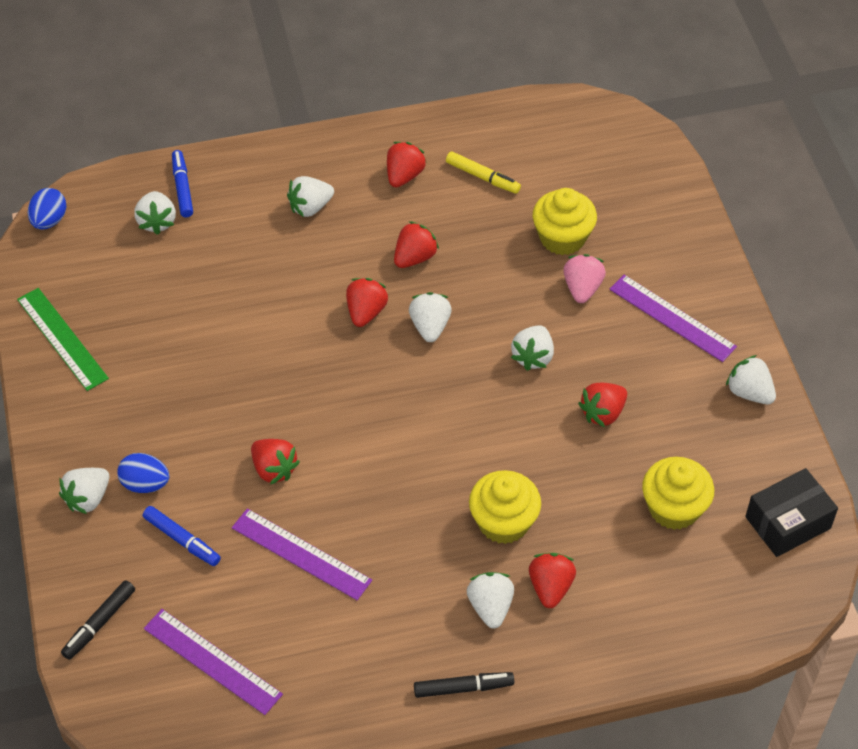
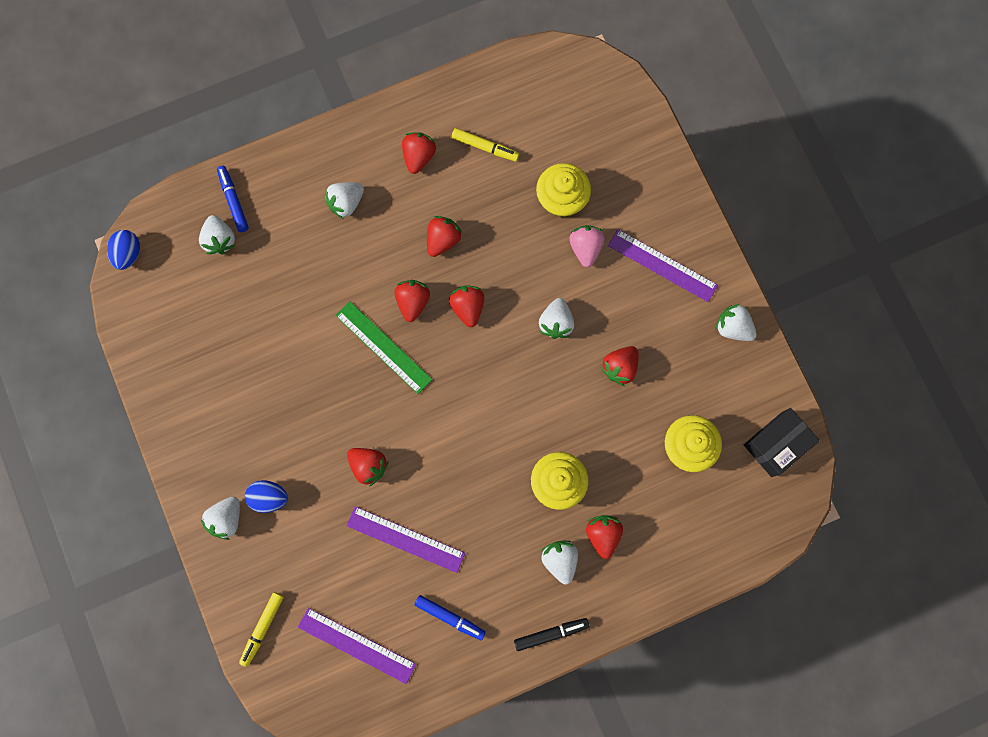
camera: 10 degrees left, 25 degrees up
green ruler [17,288,109,391] -> green ruler moved to [335,301,432,394]
black marker [61,580,135,660] -> yellow marker [239,592,284,667]
blue marker [143,506,221,566] -> blue marker moved to [414,595,486,640]
white strawberry [409,292,452,342] -> red strawberry [449,285,484,327]

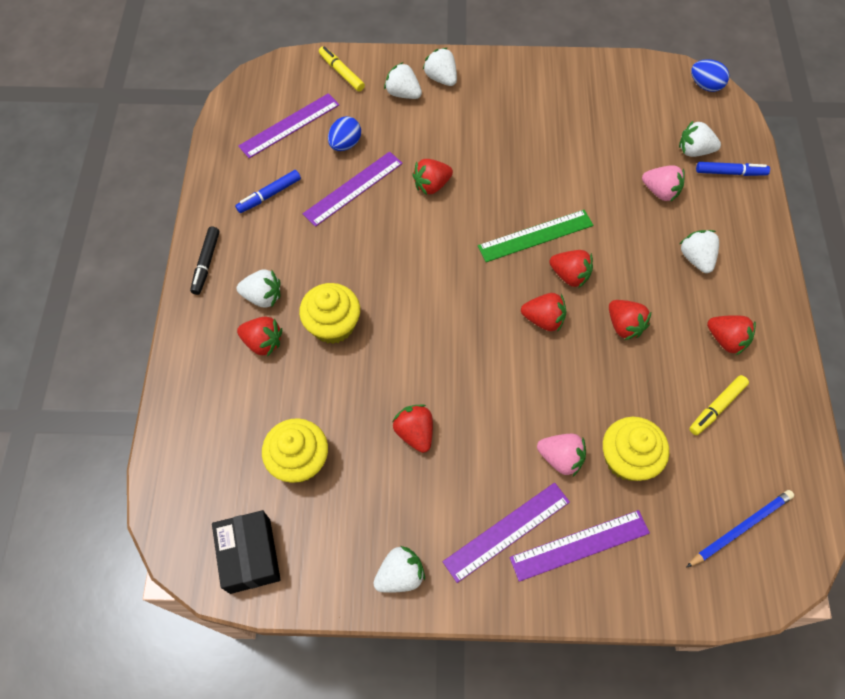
camera: 115 degrees right, 15 degrees down
blue egg [245,480,288,513] -> blue egg moved to [328,116,361,151]
white strawberry [539,298,574,339] -> white strawberry moved to [384,62,422,99]
none -> purple ruler [510,510,650,582]
none -> pink strawberry [642,165,685,202]
none -> blue pencil [686,490,794,568]

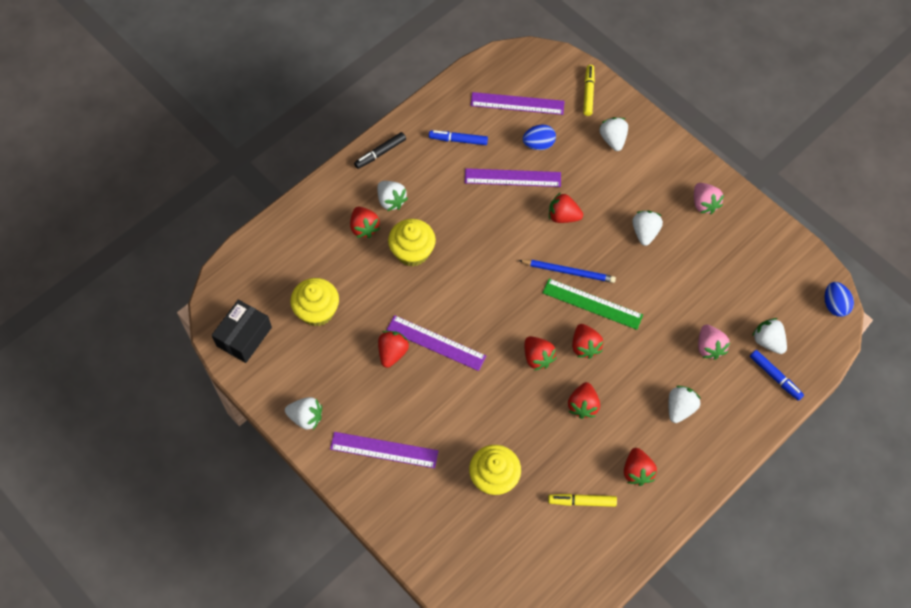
camera: 45 degrees right, 0 degrees up
white strawberry [423,48,457,86] -> white strawberry moved to [632,211,663,246]
purple ruler [510,510,650,582] -> purple ruler moved to [386,315,486,371]
pink strawberry [537,434,586,476] -> pink strawberry moved to [694,183,724,214]
blue pencil [686,490,794,568] -> blue pencil moved to [518,260,616,283]

